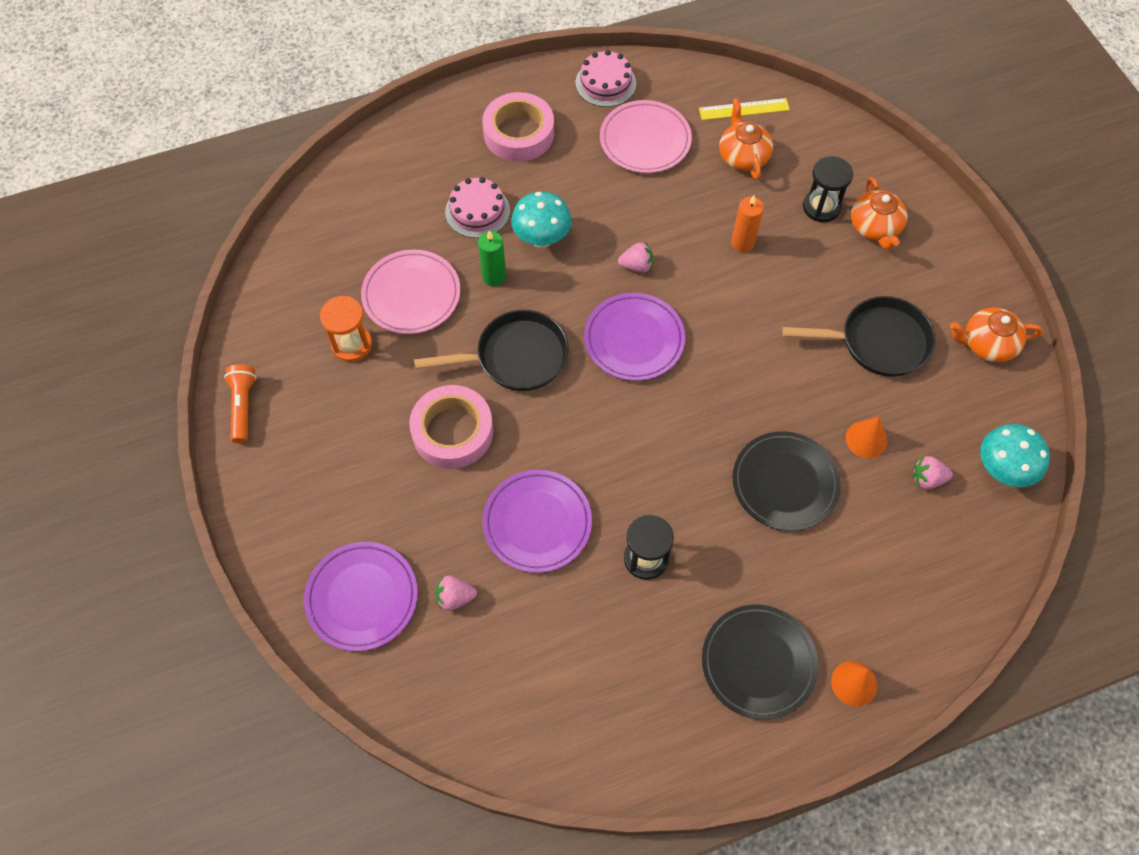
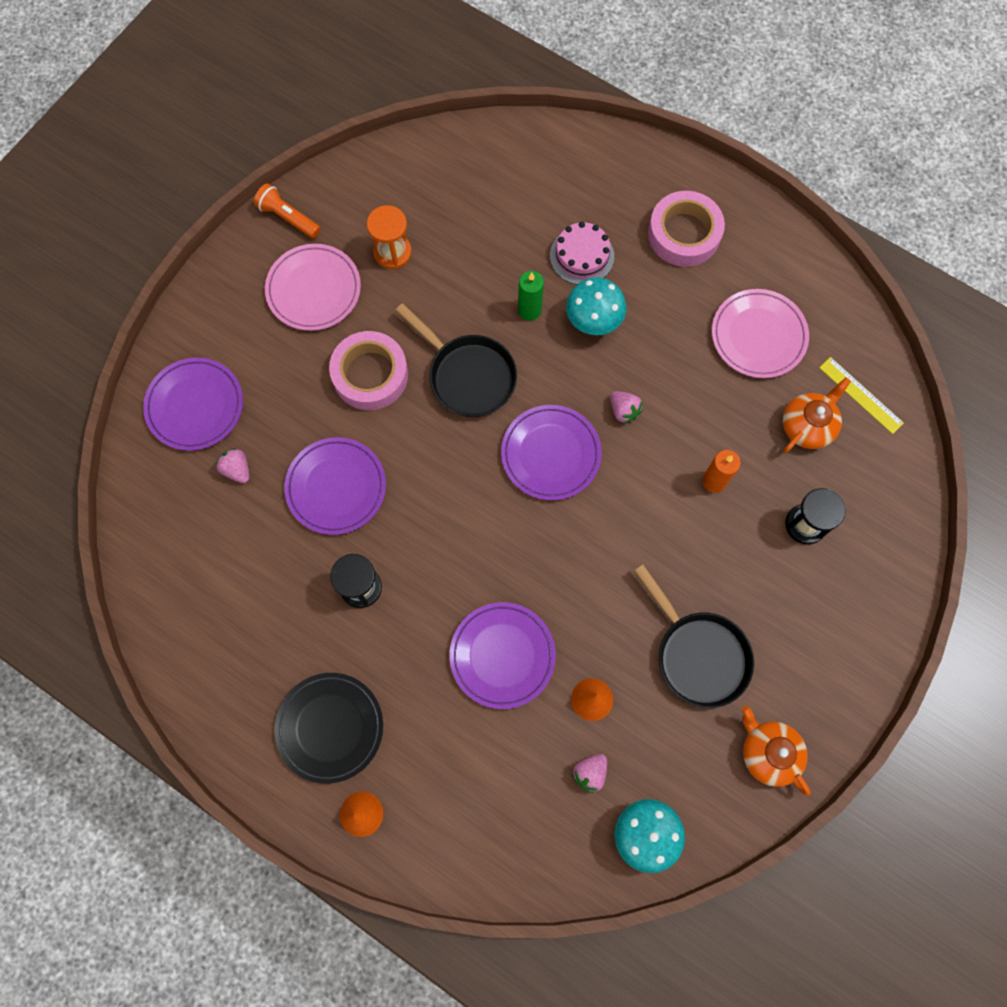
camera: 55 degrees right, 10 degrees up
orange flashlight [224,364,256,443] -> orange flashlight turned 105 degrees counterclockwise [254,184,321,239]
pink plate [361,249,460,334] -> pink plate moved to [265,244,361,331]
pink cake [576,50,636,107] -> none
black plate [732,431,841,531] -> purple plate [449,602,556,709]
orange teapot [851,177,908,250] -> none
pink strawberry [913,456,953,489] -> pink strawberry turned 105 degrees counterclockwise [572,754,607,793]

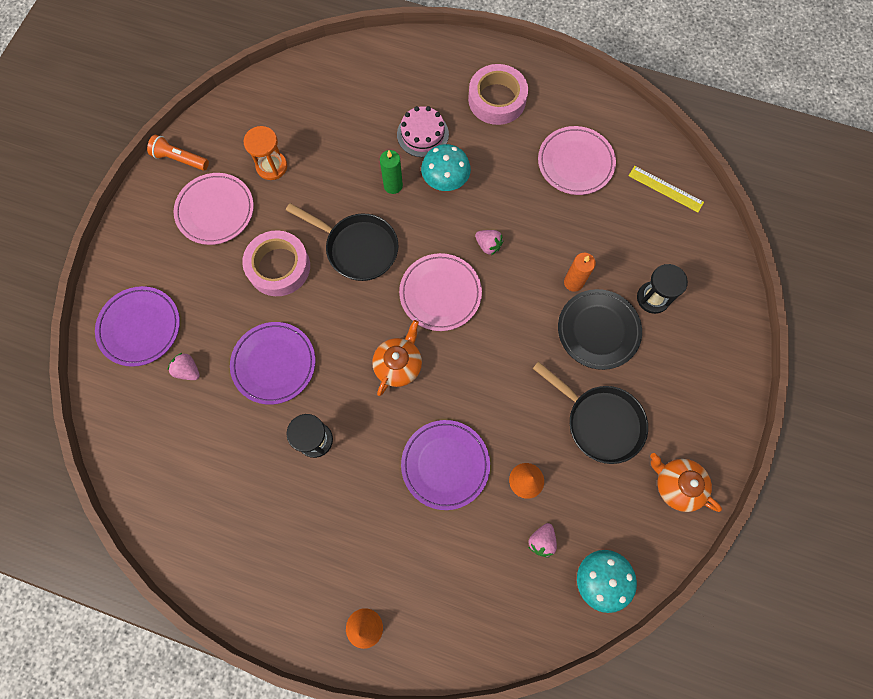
camera: 15 degrees left, 0 degrees up
black plate [274,673,383,784] -> black plate moved to [558,289,642,370]
purple plate [501,405,602,500] -> pink plate [399,253,482,331]
orange teapot [783,377,851,453] -> orange teapot moved to [372,320,422,396]

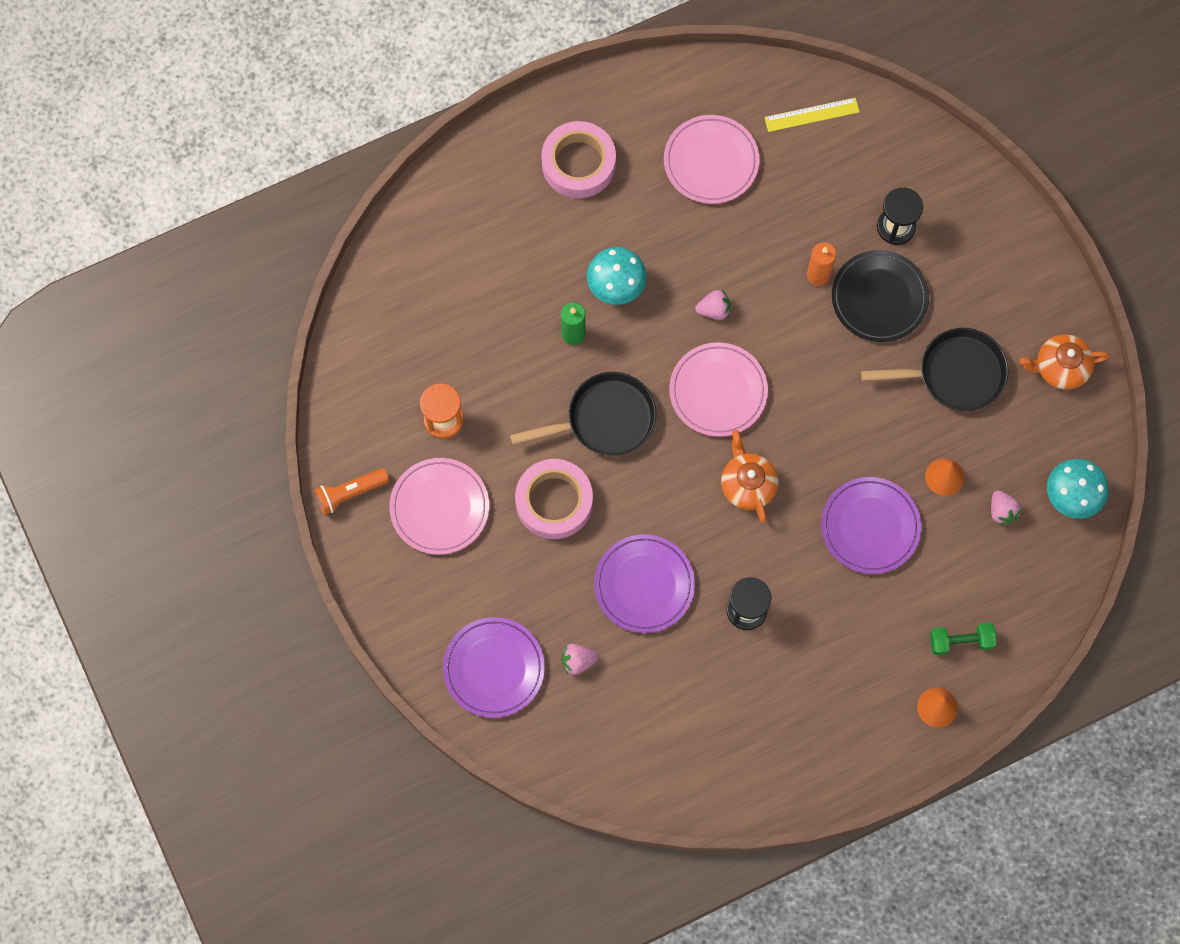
camera: 45 degrees left, 0 degrees up
pink cake [397,106,449,157] -> none
none -> green dumbbell [930,622,997,655]

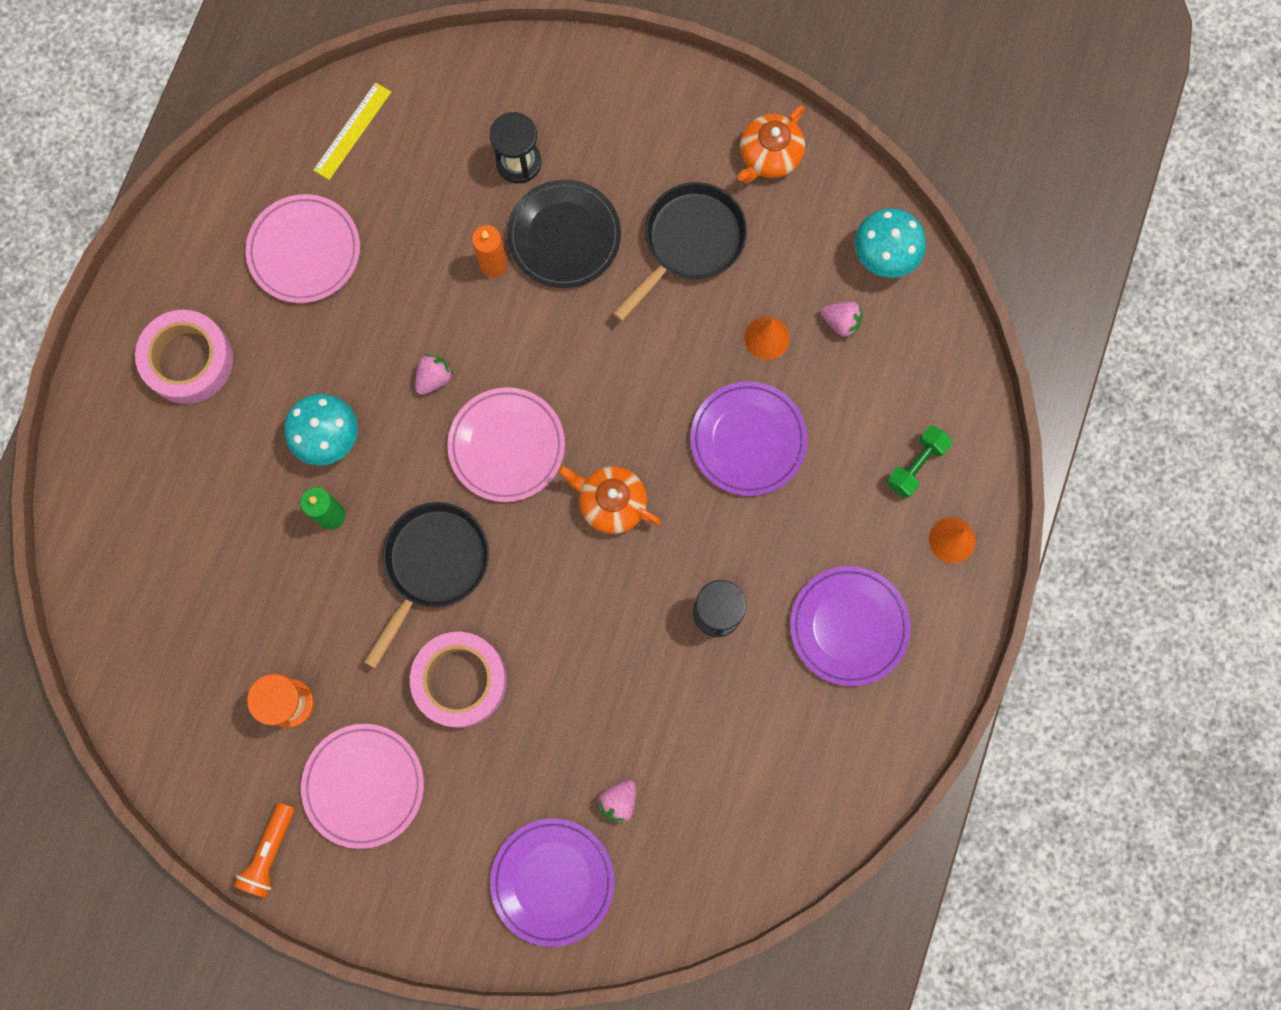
camera: 45 degrees left, 5 degrees up
purple plate [594,534,695,633] -> purple plate moved to [790,566,911,686]

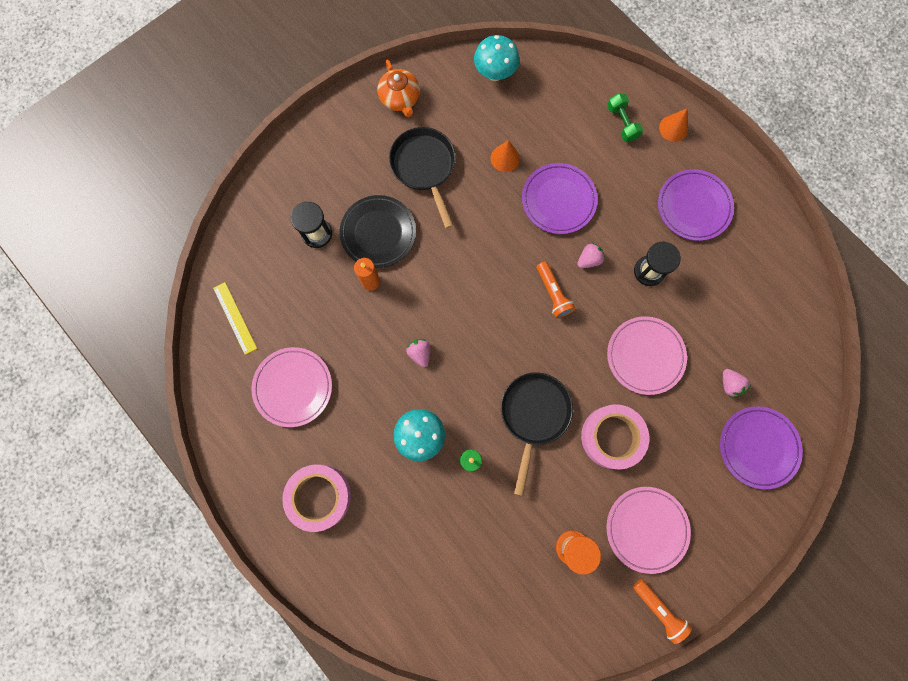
camera: 60 degrees left, 0 degrees up
black pan [364,502,489,669] -> black pan turned 45 degrees clockwise [501,372,573,496]
pink plate [447,387,565,502] -> pink plate moved to [607,316,687,395]
orange teapot [558,466,661,534] -> orange flashlight [537,261,576,318]
pink strawberry [821,302,863,338] -> pink strawberry moved to [577,243,605,268]

